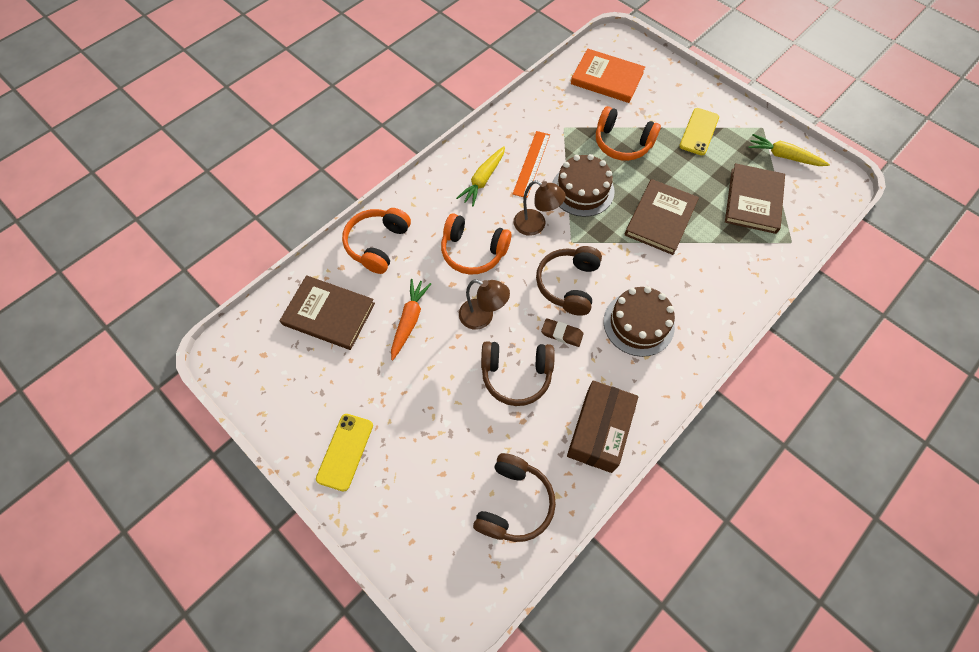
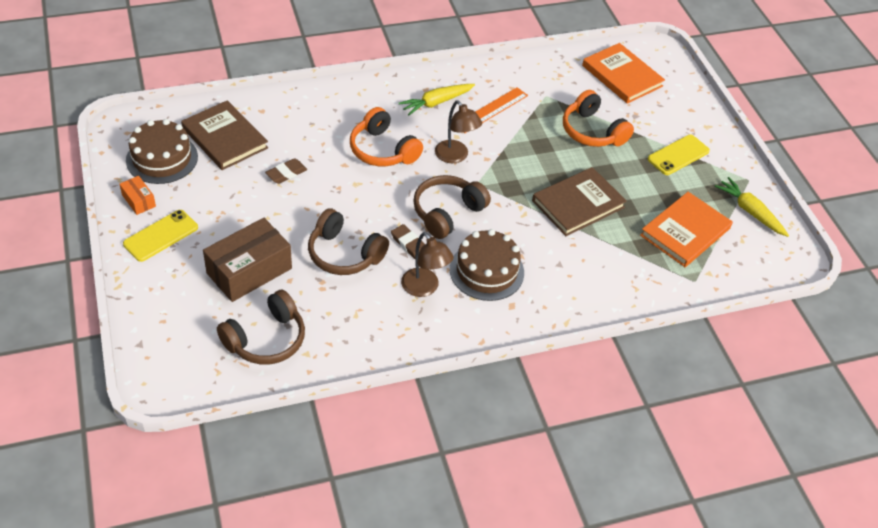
camera: 25 degrees right, 15 degrees down
orange headphones [342,208,411,274] -> none
orange carrot [391,279,431,360] -> brown eraser [265,158,307,184]
brown lamp [459,279,510,330] -> brown lamp moved to [401,232,454,297]
brown cake [552,154,615,217] -> brown cake moved to [126,119,198,184]
brown box [567,380,638,473] -> brown box moved to [203,218,292,302]
brown book [725,163,785,234] -> orange book [640,192,733,267]
none -> orange box [119,176,156,215]

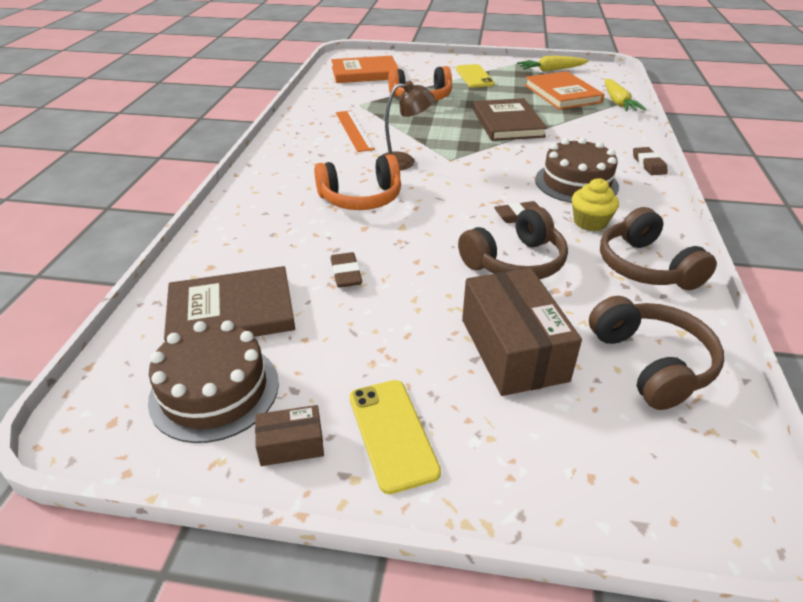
camera: 60 degrees left, 10 degrees down
orange box [119,176,156,215] -> brown box [255,405,324,466]
yellow carrot [399,84,475,116] -> yellow carrot moved to [605,79,646,111]
brown lamp [401,232,454,297] -> yellow cupcake [572,178,619,231]
brown headphones [413,175,491,239] -> brown headphones moved to [600,207,717,290]
none -> brown eraser [633,147,668,175]

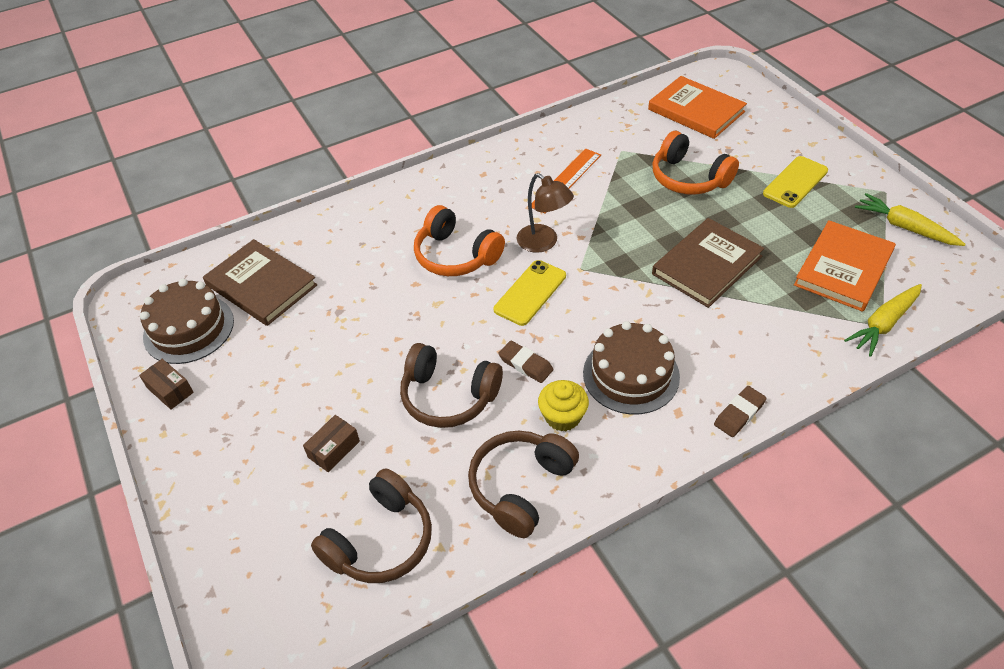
camera: 55 degrees right, 10 degrees up
brown eraser [331,252,362,288] -> none
yellow phone [350,380,441,494] -> yellow phone moved to [494,260,566,326]
brown box [462,268,582,396] -> brown box [303,415,360,472], size x0.48

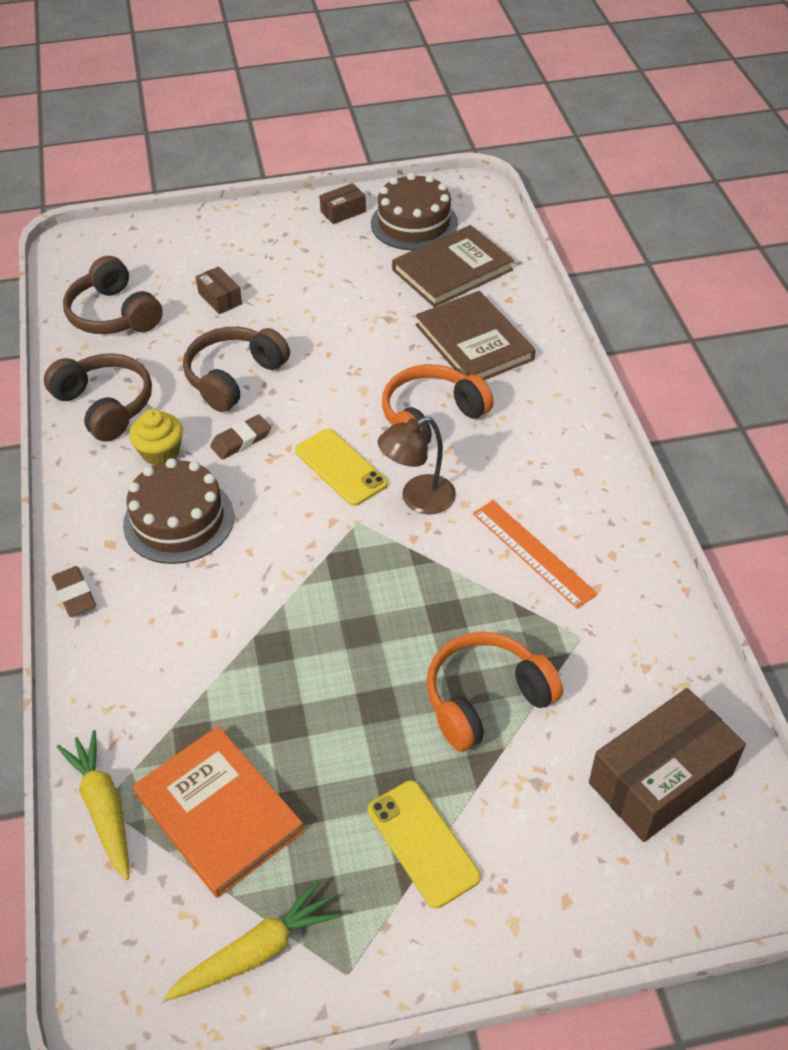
camera: 105 degrees right, 0 degrees up
orange book [648,76,747,139] -> brown box [589,688,746,842]
brown book [652,218,765,308] -> brown book moved to [415,291,536,380]

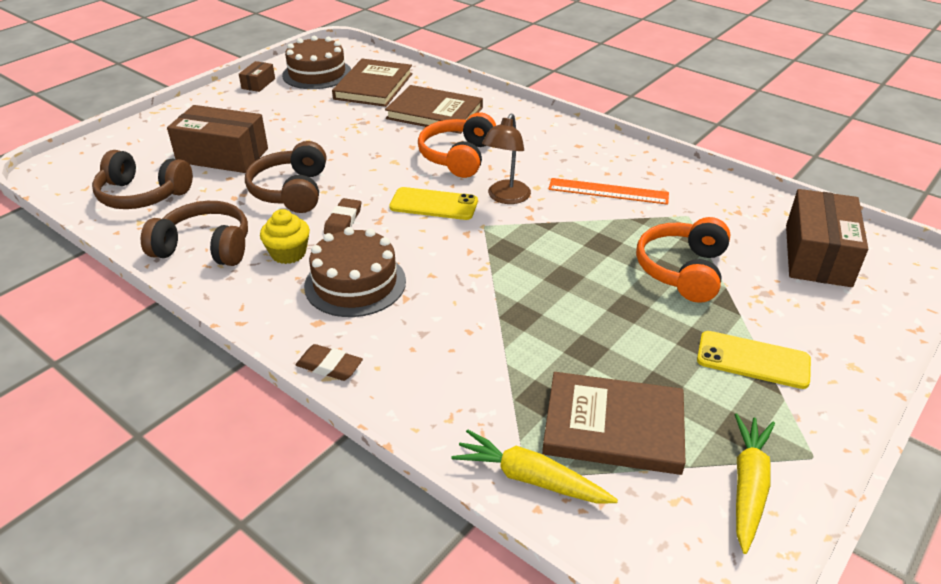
camera: 40 degrees left, 10 degrees down
orange book [133,726,304,898] -> brown book [542,372,686,475]
brown box [196,266,242,314] -> brown box [167,105,268,173], size x2.09

